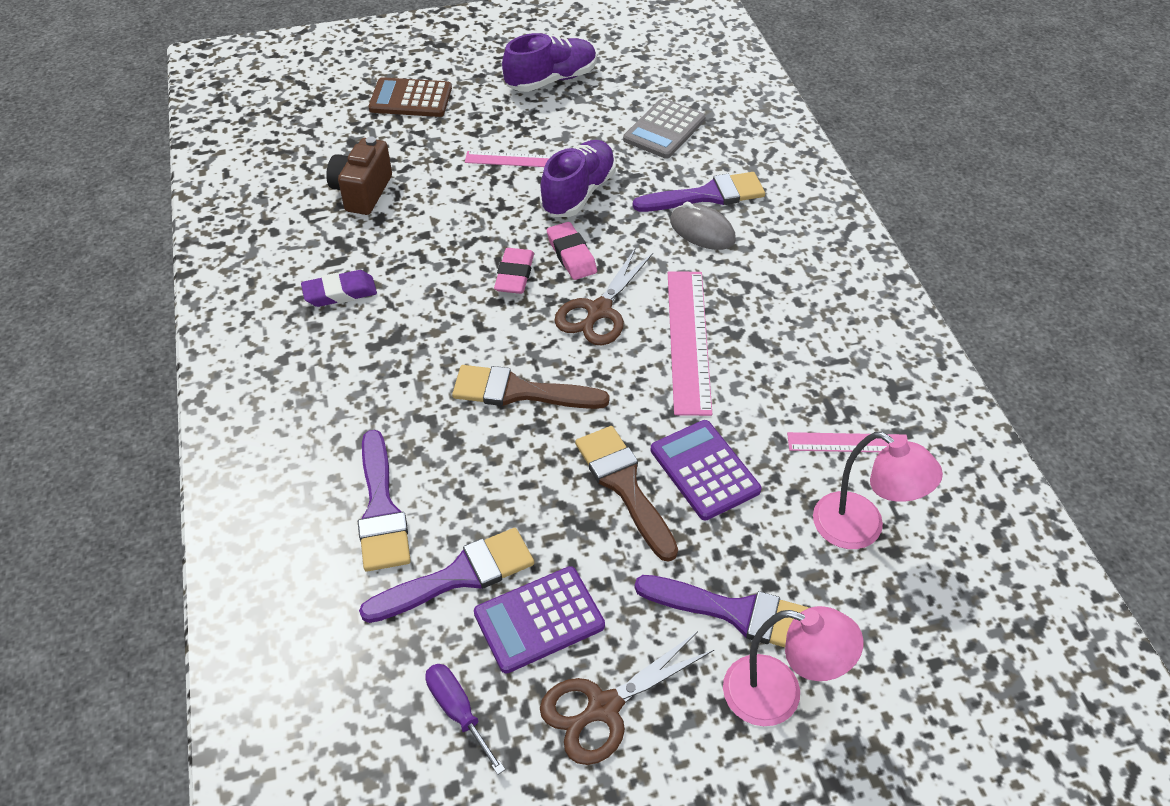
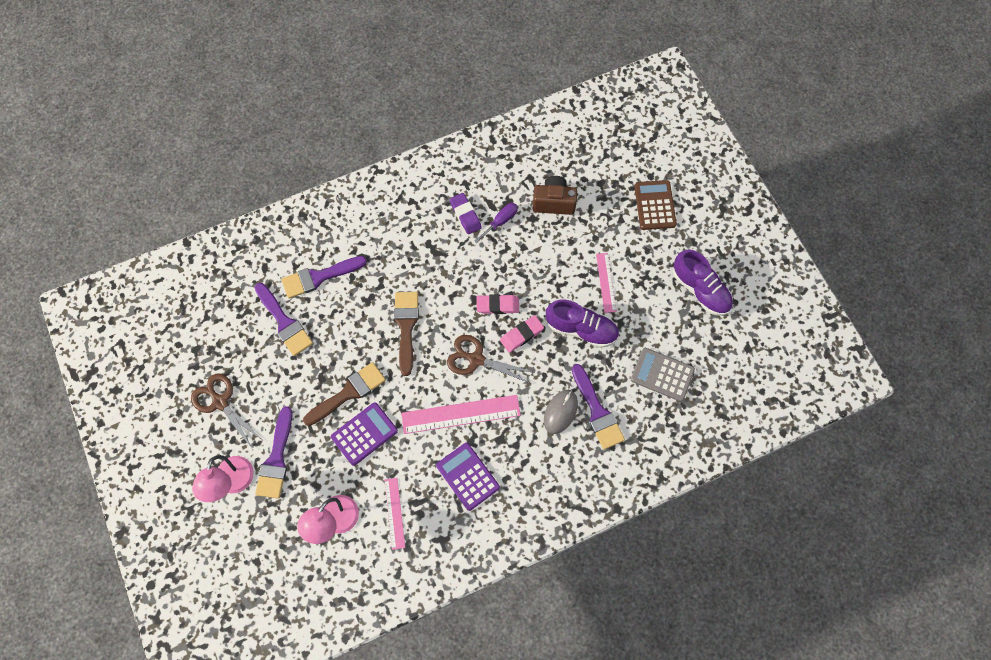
camera: 80 degrees right, 20 degrees up
purple screwdriver [425,664,505,775] -> purple screwdriver moved to [474,203,518,243]
purple calculator [474,566,605,673] -> purple calculator moved to [436,443,500,511]

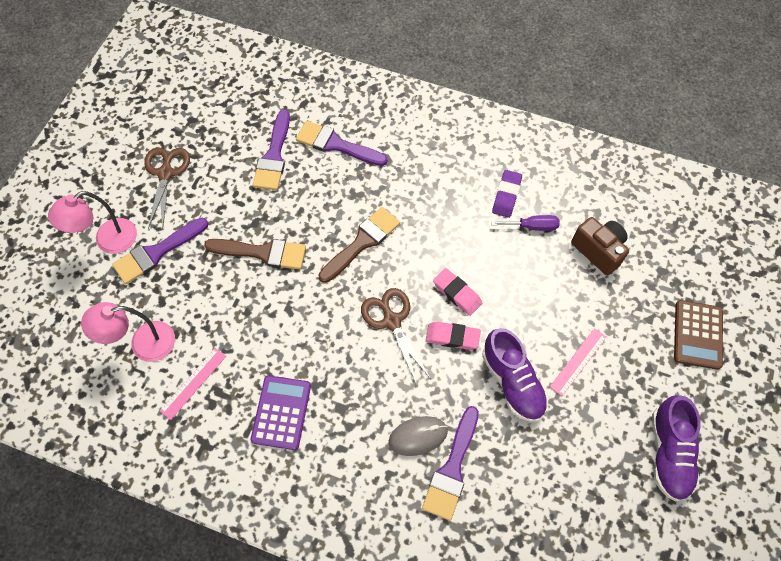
camera: 45 degrees right, 5 degrees down
purple calculator [331,402,398,466] -> none
pink ruler [401,395,521,434] -> none
grey calculator [631,348,695,402] -> none
brown calculator [634,180,677,230] -> brown calculator turned 150 degrees clockwise [674,300,723,370]

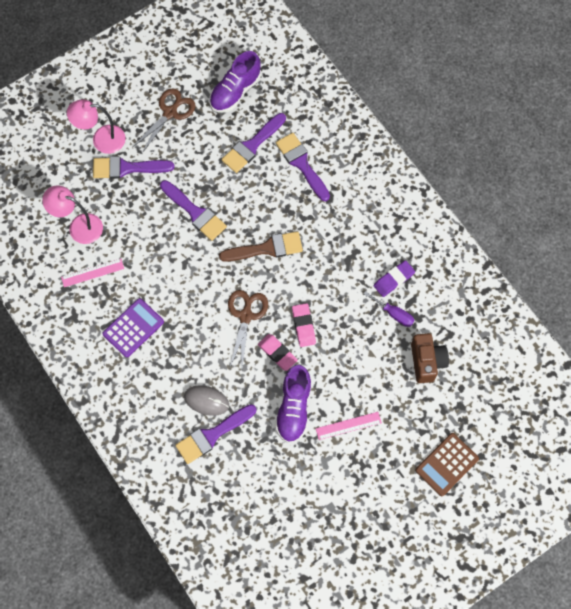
camera: 35 degrees right, 5 degrees up
brown brush [204,239,306,270] -> purple brush [160,180,227,241]
purple shoe [652,395,700,502] -> purple shoe moved to [209,51,261,112]

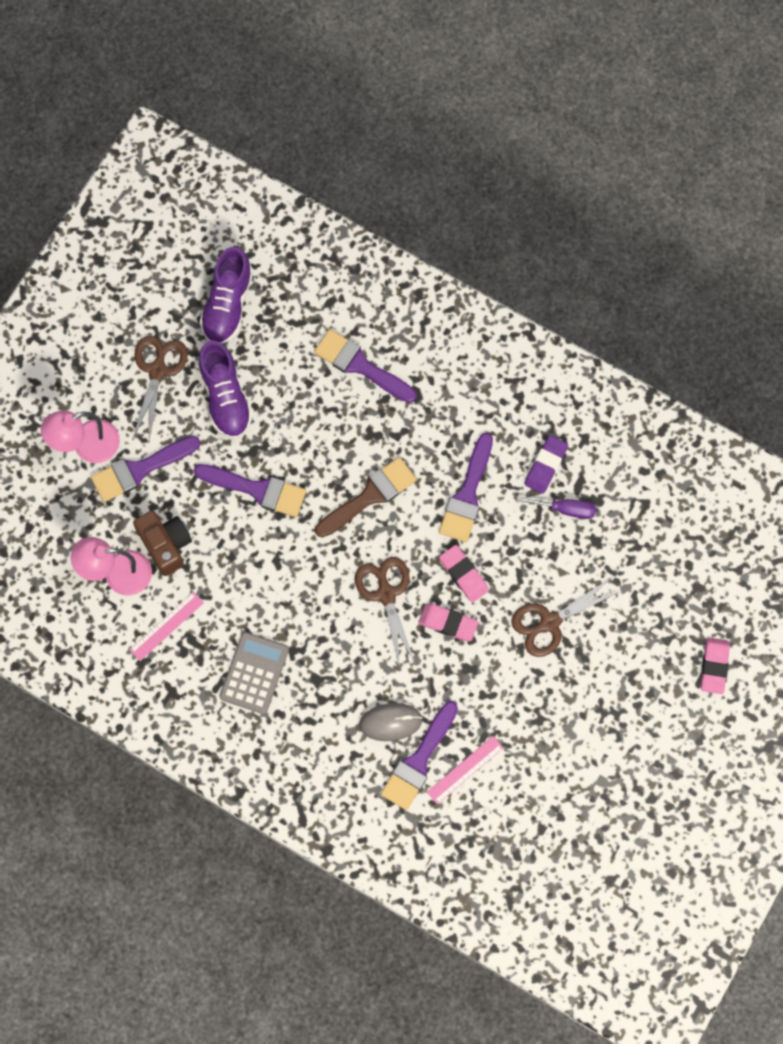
camera: 25 degrees left, 5 degrees up
purple calculator [102,298,164,357] -> grey calculator [220,632,289,714]
purple brush [222,113,286,173] -> purple brush moved to [439,433,493,542]
purple shoe [275,365,311,443] -> purple shoe moved to [198,341,253,439]
pink ruler [316,412,382,440] -> pink ruler moved to [427,736,504,805]
brown camera [411,333,449,383] -> brown camera moved to [133,511,192,576]
brown calculator [415,433,479,496] -> pink eraser [701,637,730,694]
none -> brown scissors [511,579,620,657]

